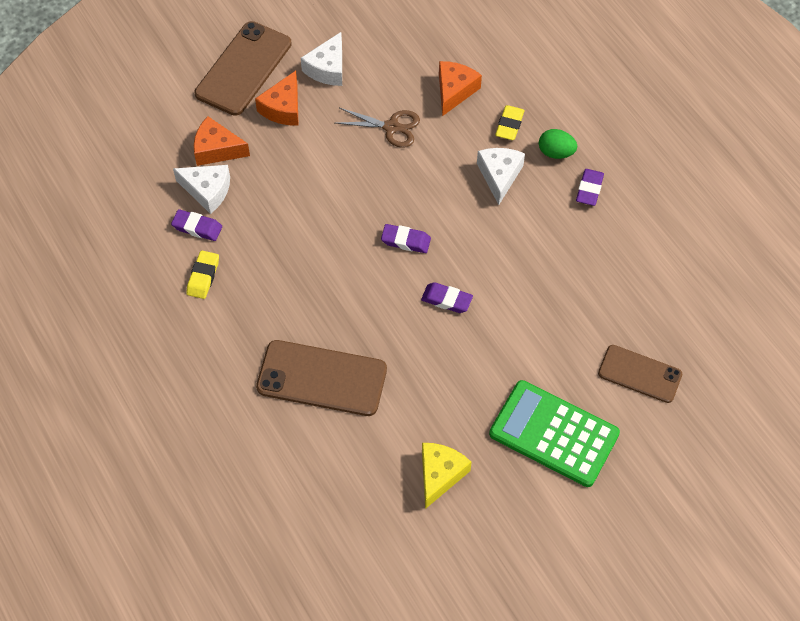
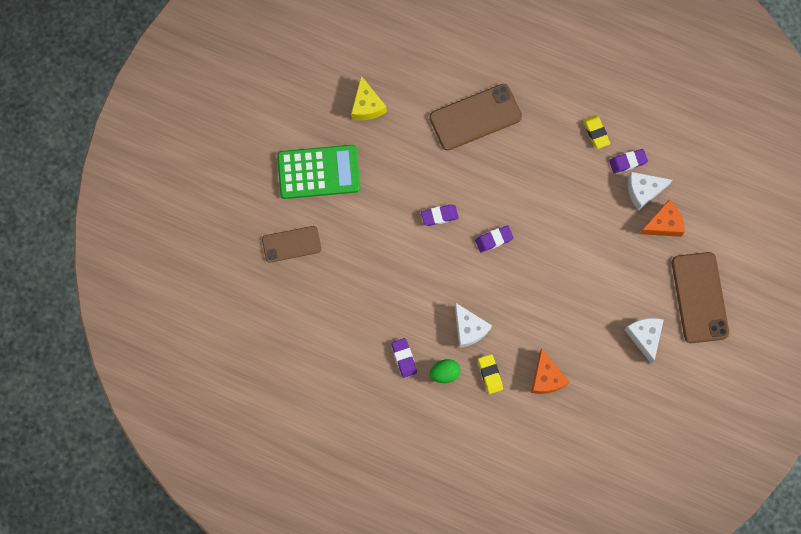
camera: 145 degrees right, 15 degrees up
orange cheese [255,71,299,126] -> none
brown scissors [336,108,420,148] -> none

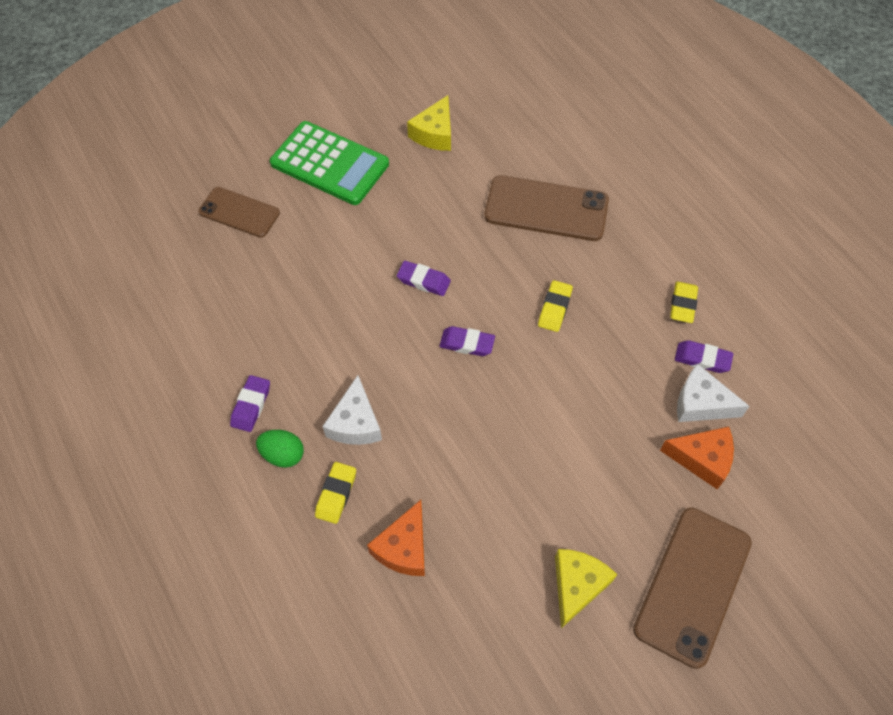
camera: 35 degrees right, 15 degrees down
white cheese [624,318,664,364] -> yellow cheese [555,549,617,628]
none -> yellow eraser [538,280,573,332]

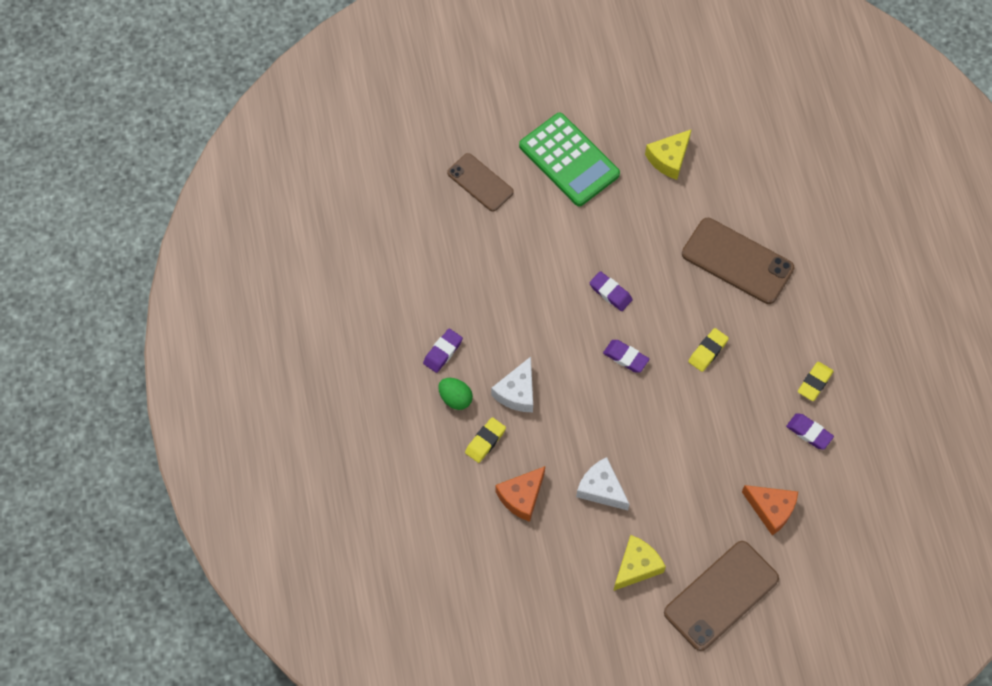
camera: 20 degrees right, 5 degrees up
white cheese [677,364,750,422] -> white cheese moved to [576,457,629,510]

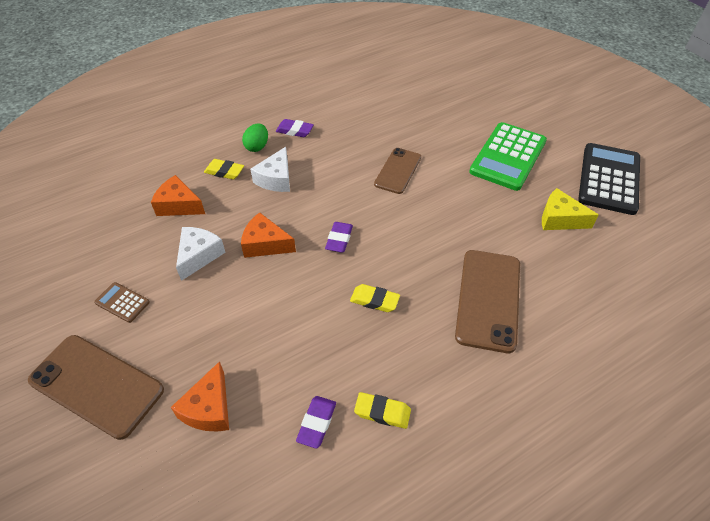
camera: 70 degrees right, 15 degrees down
brown phone [447,153,514,212] -> brown phone moved to [374,148,421,194]
white cheese [491,357,533,412] -> white cheese turned 75 degrees counterclockwise [250,147,290,192]
purple eraser [589,271,633,311] -> none
yellow cheese [613,535,666,591] -> brown calculator [94,282,150,323]
none -> orange cheese [241,212,296,258]
none -> black calculator [578,143,640,215]

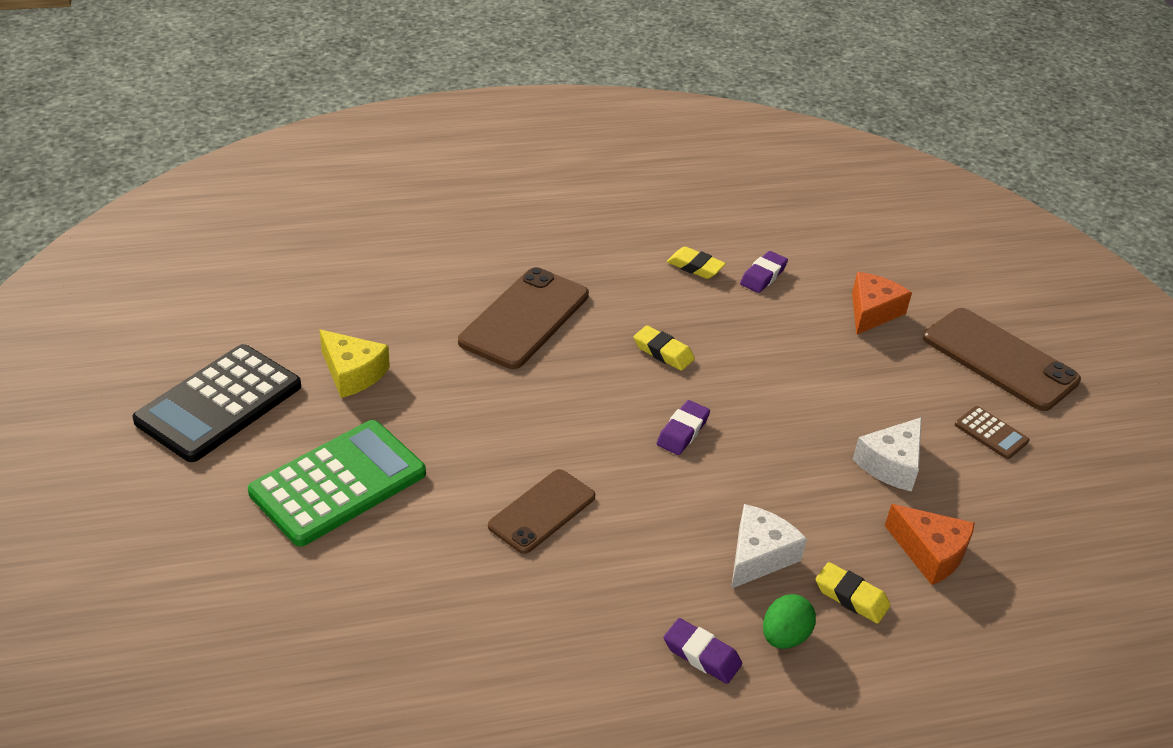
camera: 165 degrees left, 10 degrees down
orange cheese [241,212,296,258] -> none

